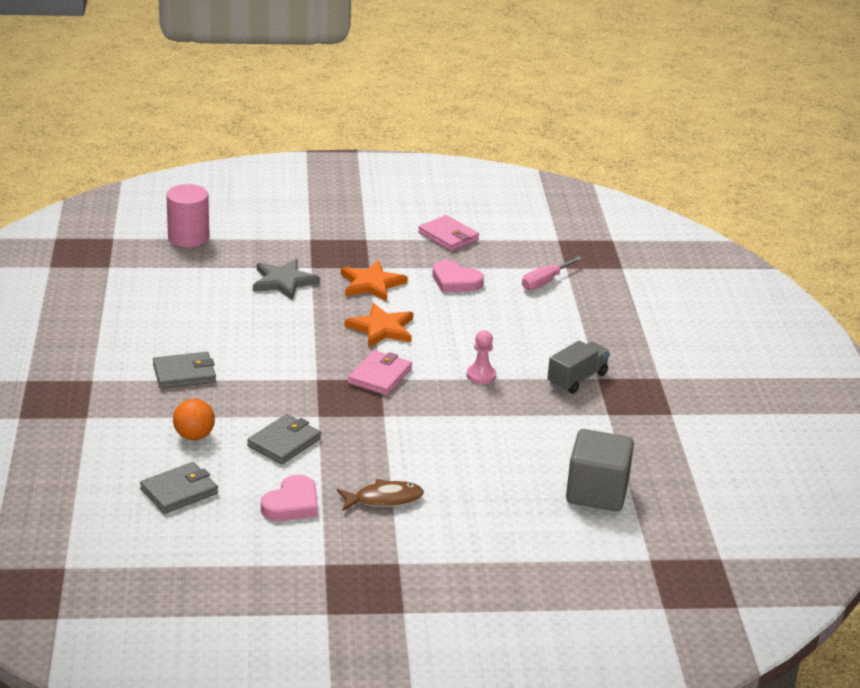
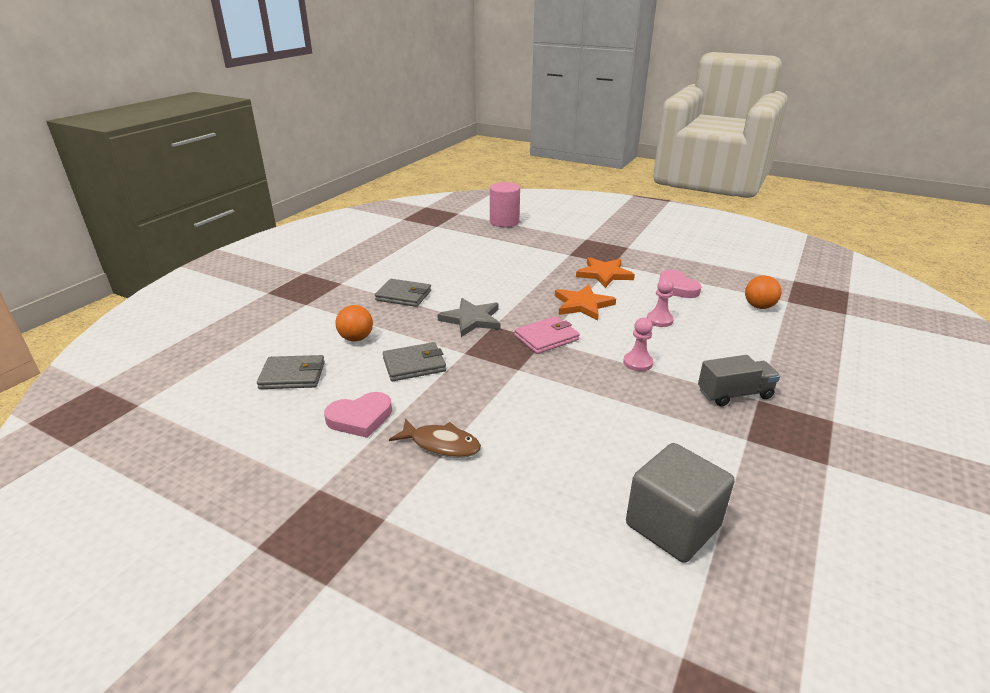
camera: 35 degrees right, 0 degrees up
grey star [253,259,320,300] -> grey star moved to [437,298,500,337]
pink wallet [418,215,479,251] -> none
pink screwdriver [522,256,582,290] -> orange ball [745,276,782,309]
none -> pink pawn [647,278,674,327]

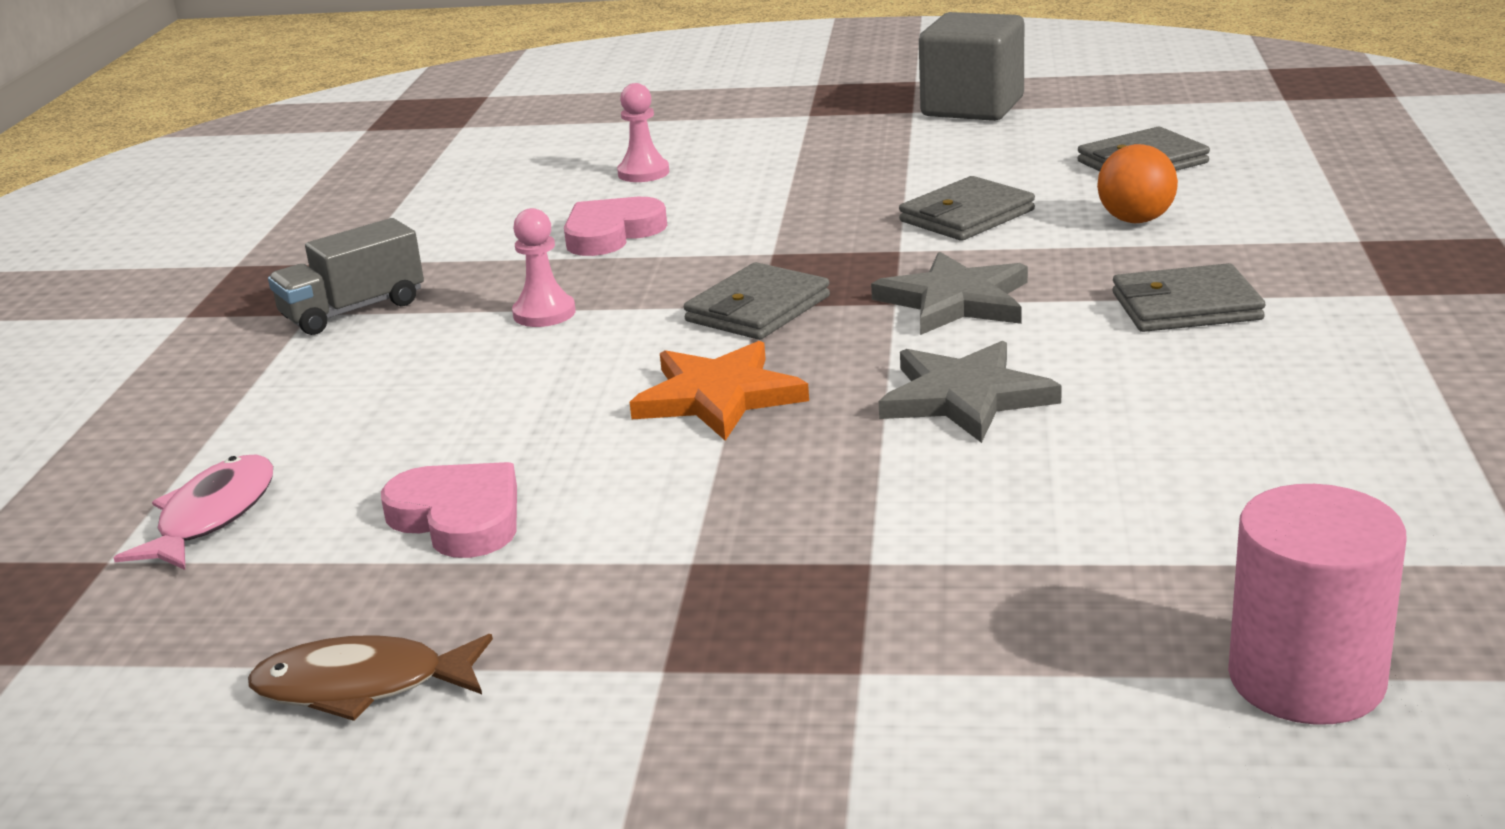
camera: 160 degrees right, 5 degrees down
pink heart [324,392,392,438] -> pink heart moved to [564,197,667,256]
brown fish [389,418,481,458] -> brown fish moved to [248,634,493,721]
pink wallet [514,316,580,354] -> grey wallet [684,262,830,340]
orange star [576,257,635,288] -> none
grey cube [626,443,735,563] -> grey cube moved to [919,12,1024,121]
pink pawn [647,278,674,327] -> pink pawn moved to [617,83,669,182]
orange ball [745,276,782,309] -> pink fish [114,454,273,570]
none -> grey star [879,341,1062,443]

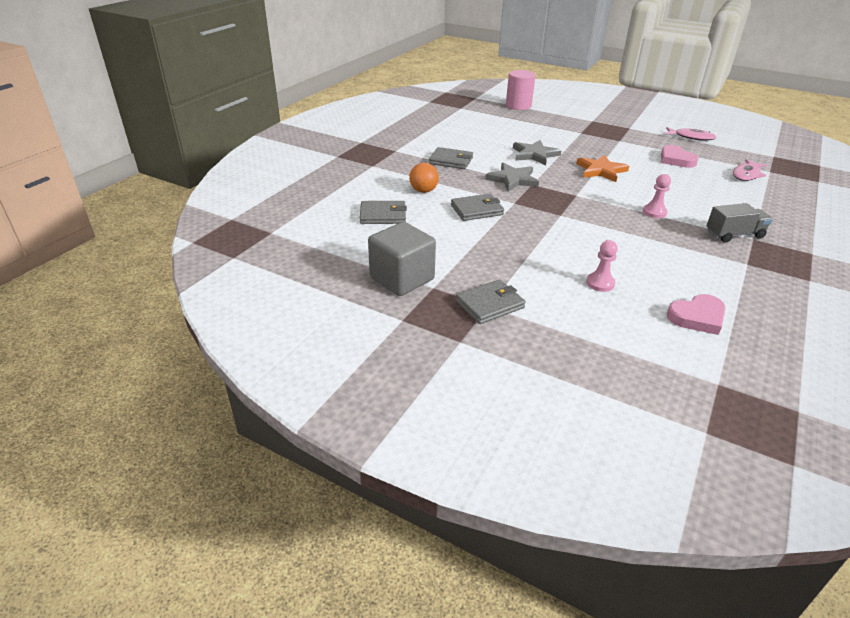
camera: 160 degrees left, 10 degrees up
brown fish [248,634,493,721] -> pink fish [665,127,716,141]
pink heart [564,197,667,256] -> pink heart moved to [667,294,726,335]
grey wallet [684,262,830,340] -> grey wallet moved to [456,279,526,324]

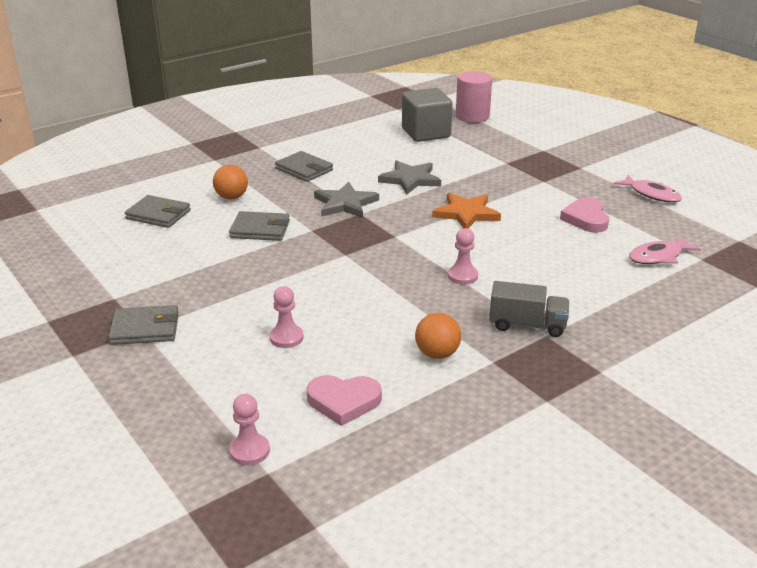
camera: 25 degrees right, 5 degrees down
grey cube [368,222,436,296] -> grey cube moved to [402,88,453,142]
none -> pink pawn [229,394,270,465]
none -> orange ball [415,313,461,359]

